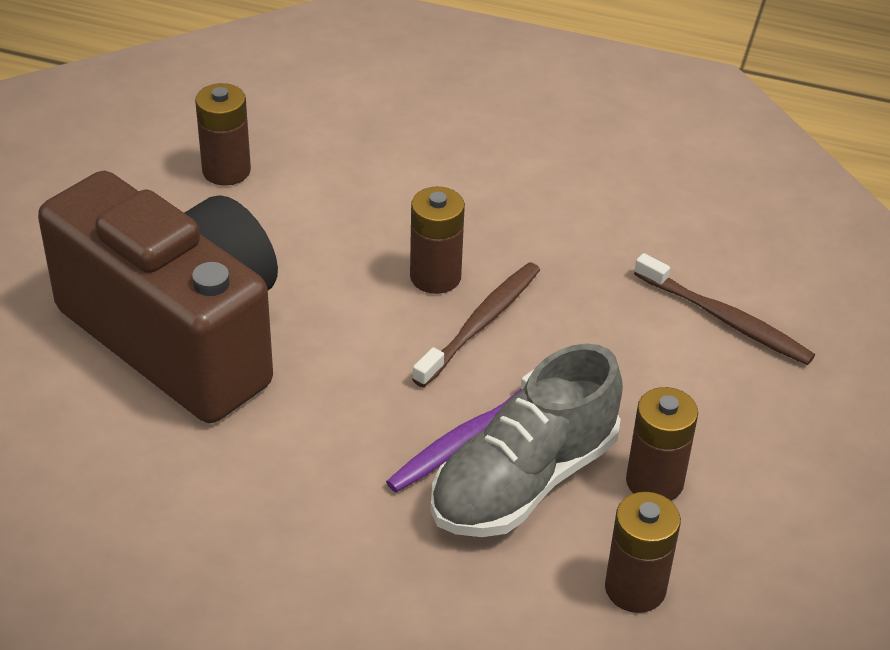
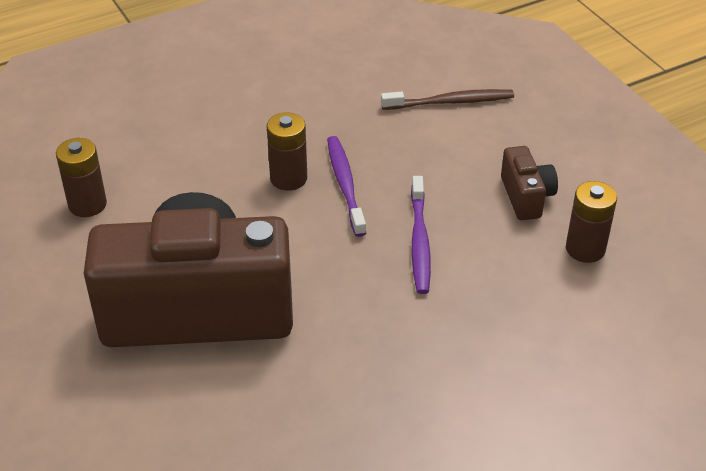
camera: 45 degrees left, 0 degrees up
brown toothbrush [412,262,540,387] -> purple toothbrush [327,136,366,237]
grey shoe [431,344,623,537] -> none
brown battery [626,387,698,501] -> brown camera [501,146,558,220]

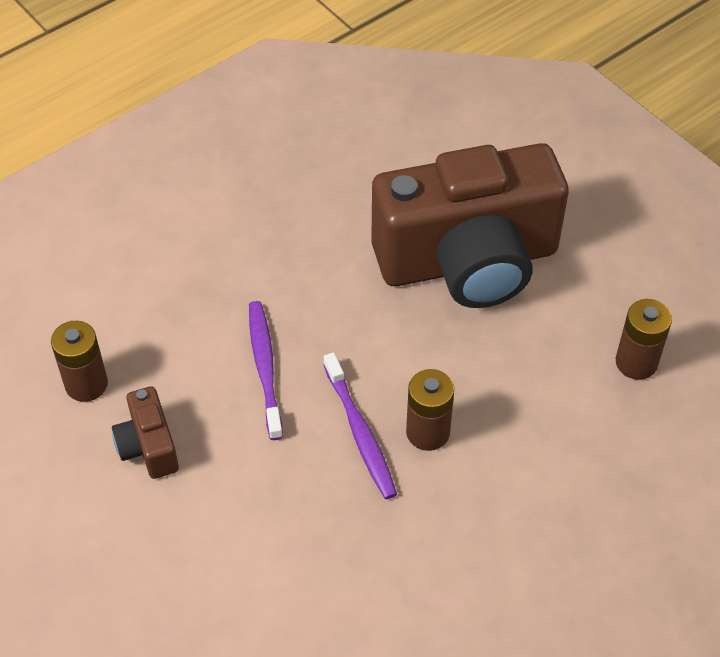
camera: 170 degrees right, 10 degrees up
brown toothbrush [381,89,514,110] -> none

